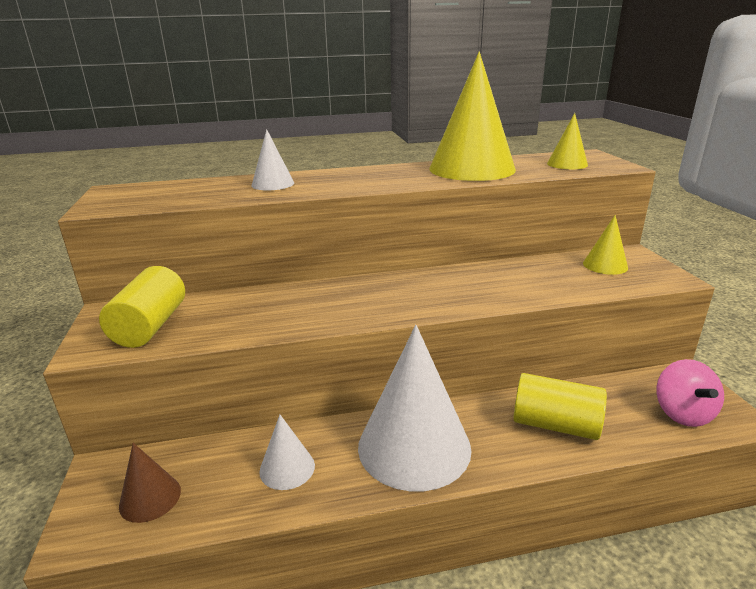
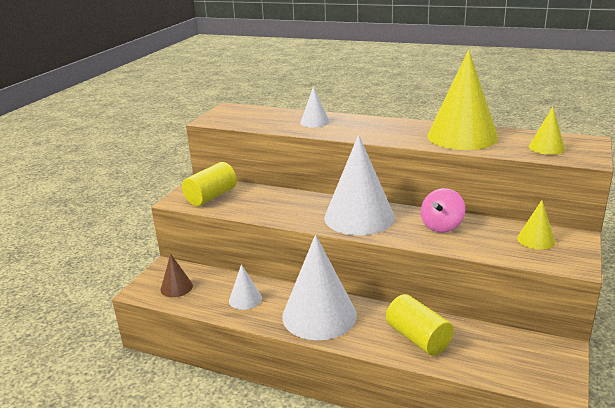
camera: 35 degrees right, 0 degrees up
pink spinning top [656,359,724,427] -> pink spinning top moved to [421,188,465,233]
none -> white cone [324,134,395,235]

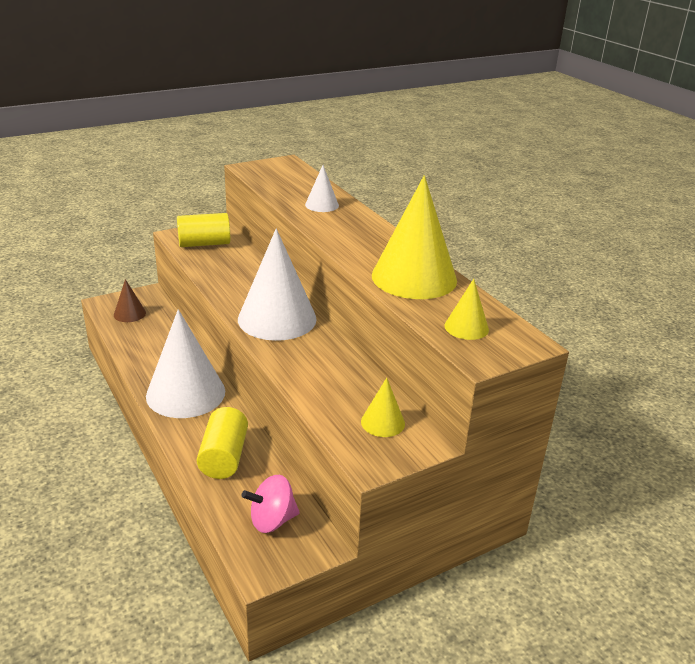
camera: 35 degrees right, 5 degrees up
white cone [229,264,262,310] -> none
pink spinning top [421,188,465,233] -> pink spinning top moved to [241,475,300,533]

